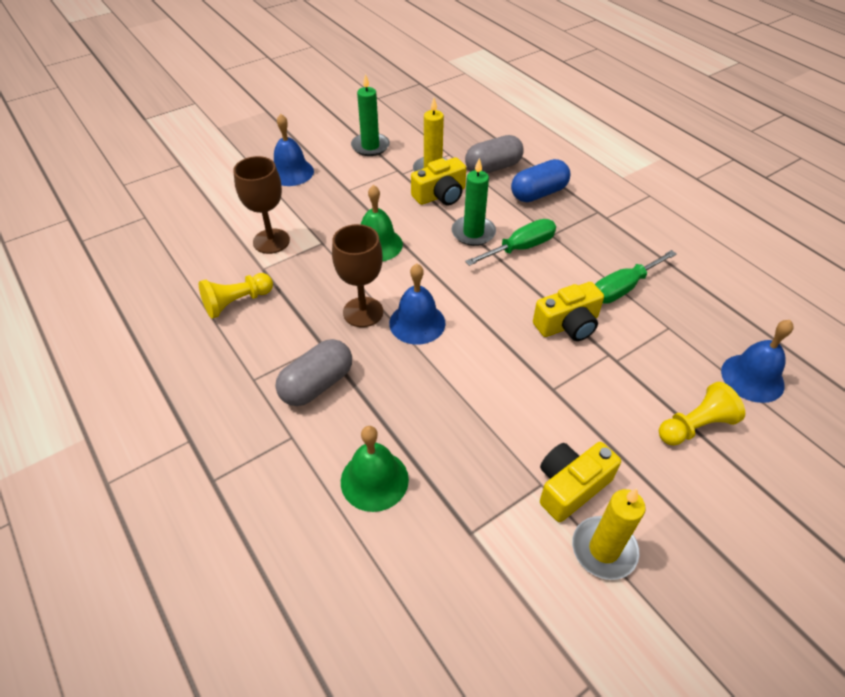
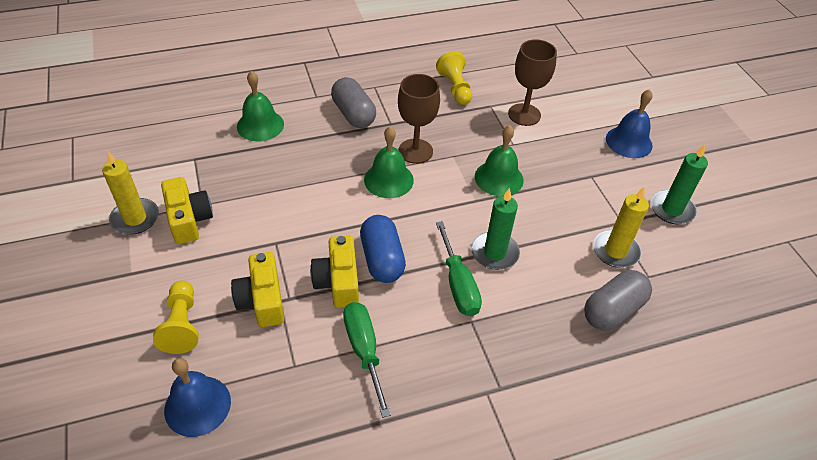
camera: 105 degrees right, 0 degrees up
blue bell [389,264,446,345] -> green bell [364,127,414,198]
yellow camera [411,157,466,205] -> yellow camera moved to [231,252,284,327]
grey capsule [465,135,524,173] -> grey capsule turned 60 degrees clockwise [584,270,652,331]
blue capsule [511,159,570,202] -> blue capsule moved to [360,215,406,283]

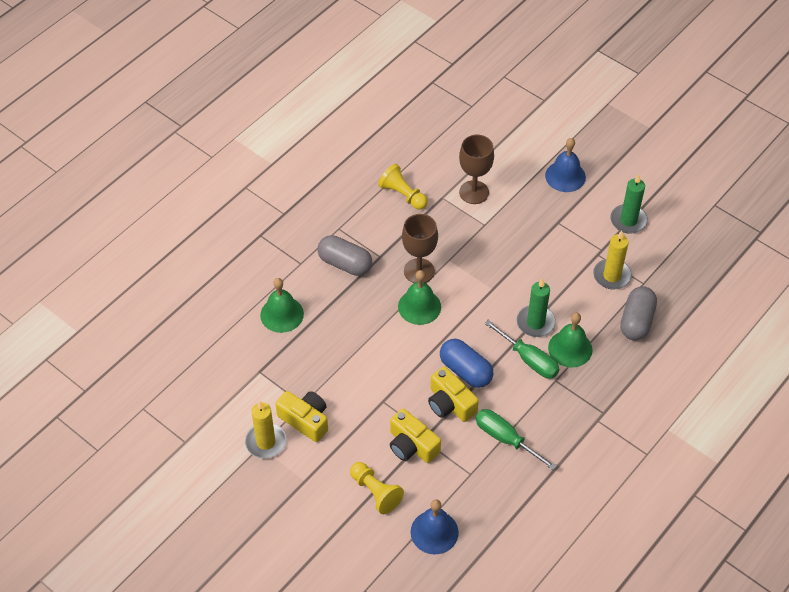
camera: 30 degrees left, 5 degrees up
green bell [475,125,524,196] -> green bell moved to [548,313,592,367]

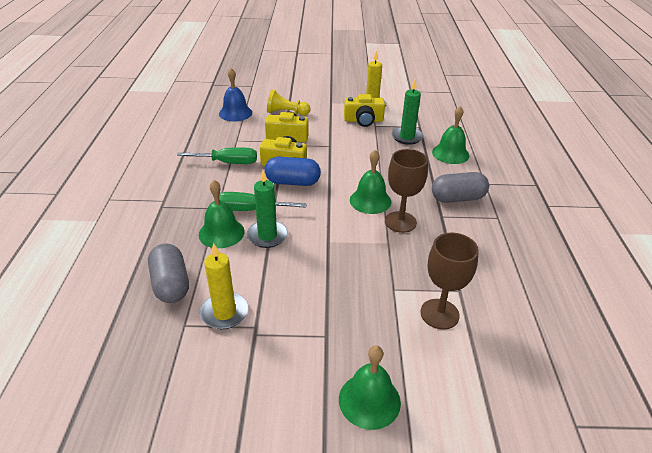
camera: 140 degrees right, 15 degrees down
yellow pawn [378,164,428,210] -> none
blue bell [545,138,586,192] -> green bell [339,345,401,430]
green candle [611,174,648,234] -> green candle moved to [392,80,423,145]

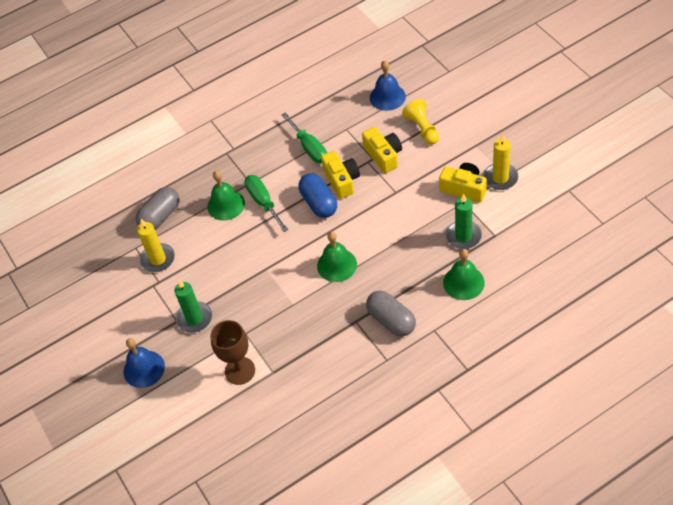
camera: 65 degrees right, 15 degrees up
green candle [247,170,288,248] -> green candle moved to [174,280,212,333]
green bell [339,345,401,430] -> blue bell [124,338,165,388]
yellow camera [344,94,385,127] -> yellow camera turned 150 degrees clockwise [439,163,487,202]
brown goblet [385,149,428,233] -> none

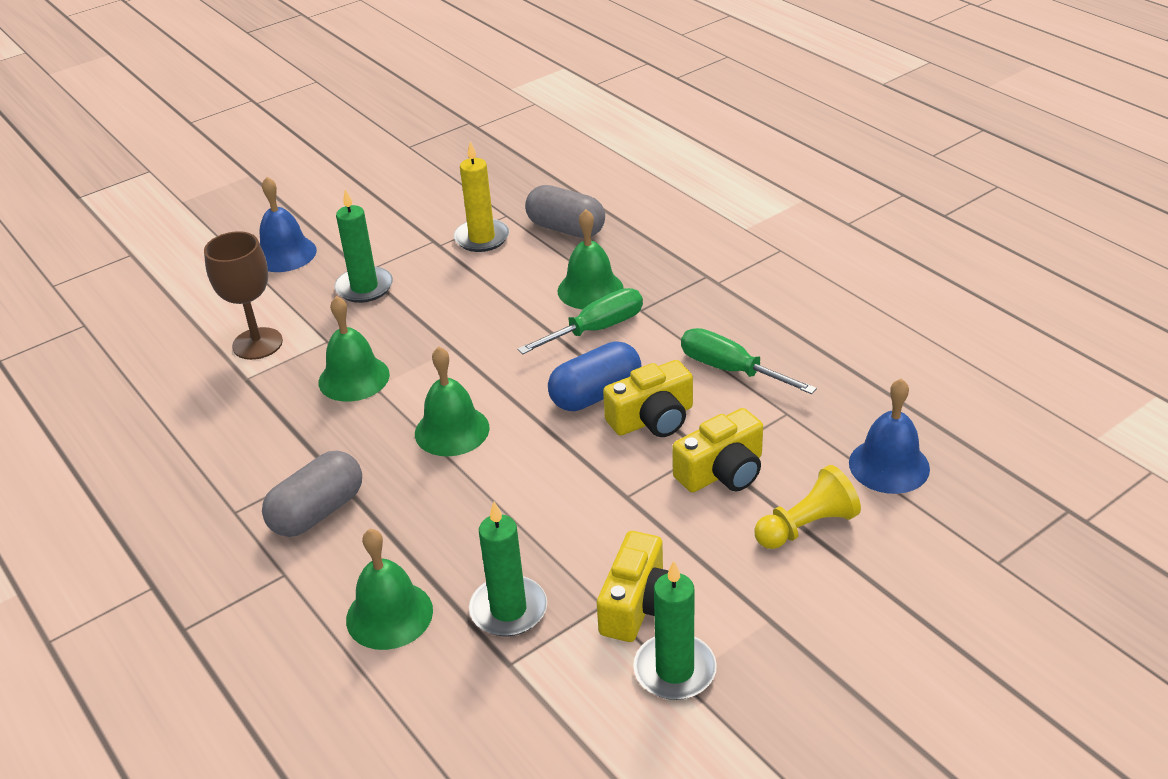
camera: 80 degrees right, 15 degrees down
green screwdriver [282,112,327,163] -> green screwdriver turned 75 degrees clockwise [681,328,817,394]
yellow candle [483,134,518,190] -> green candle [633,561,717,700]
none -> green bell [319,296,390,402]

